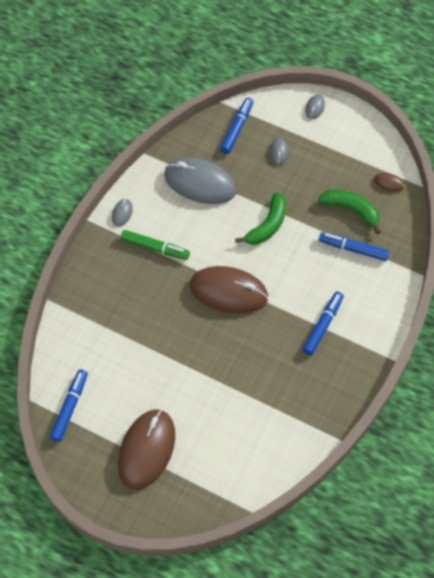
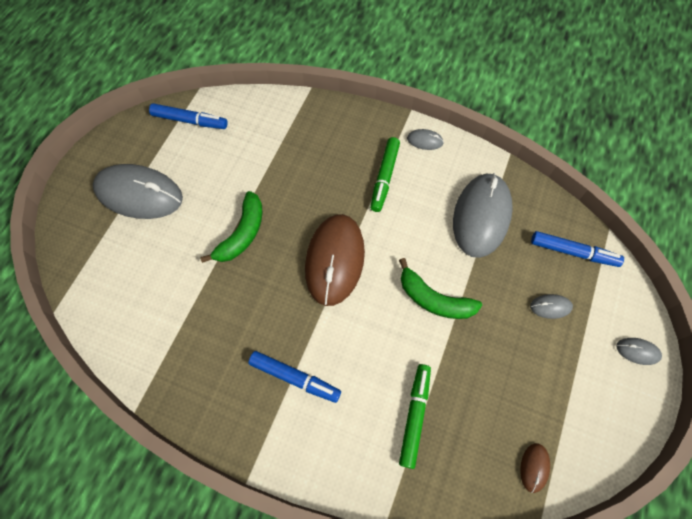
camera: 85 degrees right, 5 degrees up
brown mouse [118,409,175,490] -> grey mouse [93,164,183,219]
green banana [318,189,380,234] -> green banana moved to [200,191,262,263]
blue marker [319,232,390,261] -> green marker [399,364,431,469]

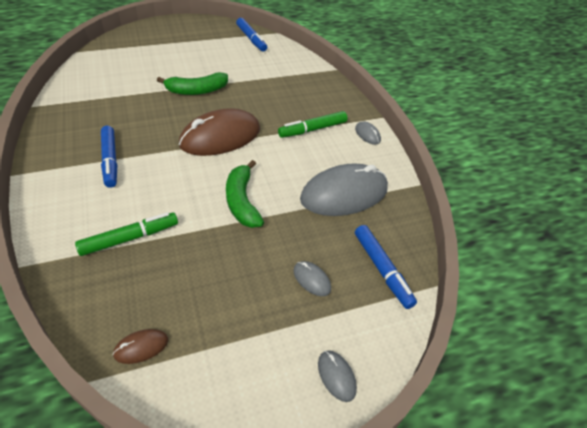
camera: 45 degrees right, 20 degrees down
grey mouse [93,164,183,219] -> none

